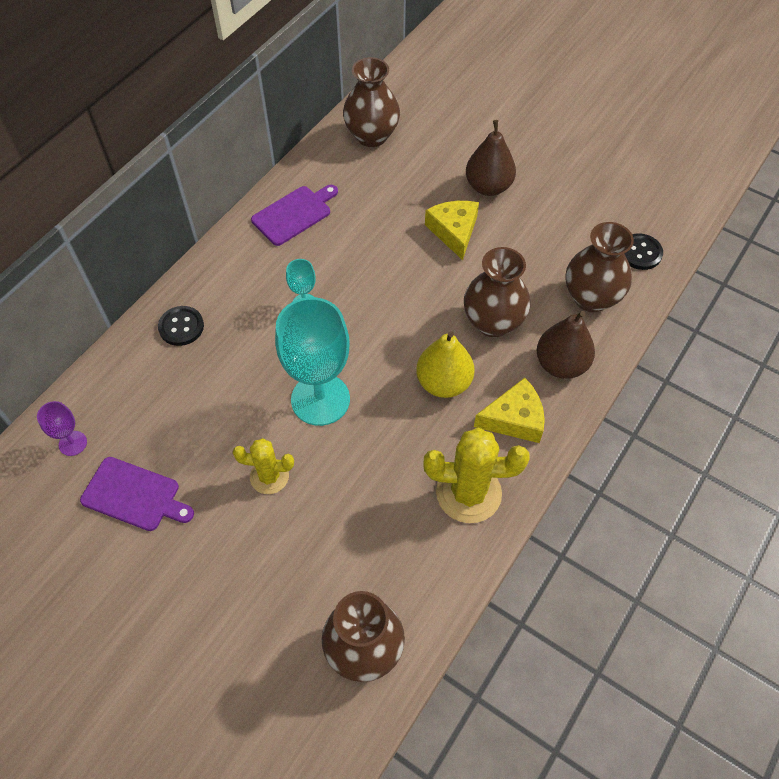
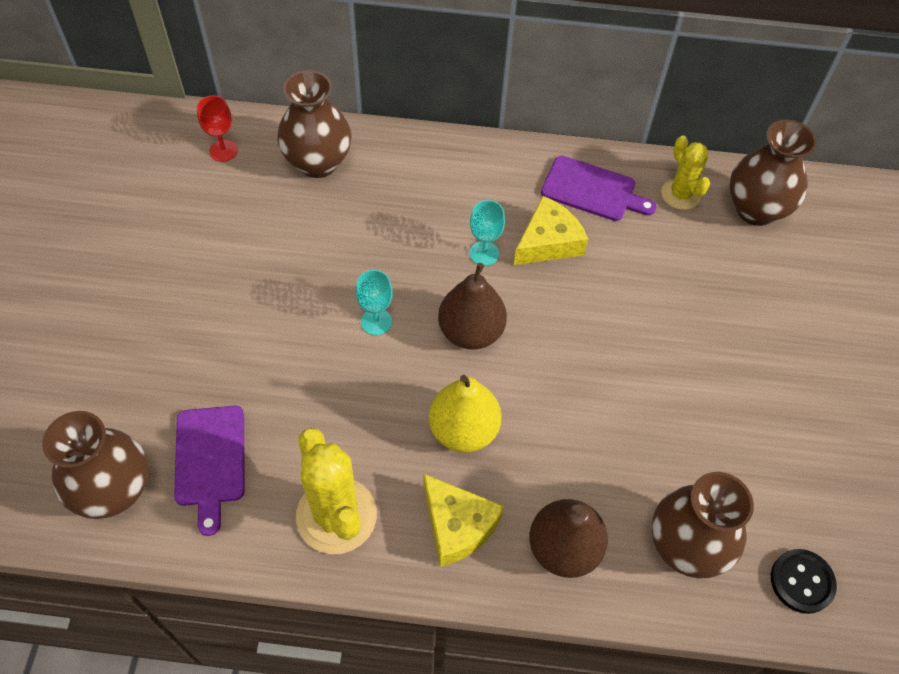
camera: 60 degrees right, 0 degrees up
purple goblet [37,401,87,456] -> red goblet [197,95,238,162]
purple cutting board [80,457,194,531] -> purple cutting board moved to [174,406,245,536]
black button [158,306,204,346] -> none
yellow cactus [233,438,294,494] -> yellow cactus moved to [661,136,710,210]
turquoise goblet [275,297,350,426] -> turquoise goblet [356,270,393,335], size x0.45
yellow cheese [425,201,479,260] -> yellow cheese moved to [514,196,588,265]
brown vase [464,247,530,337] -> brown vase moved to [277,70,352,178]
brown pear [466,120,516,196] -> brown pear moved to [438,263,507,349]

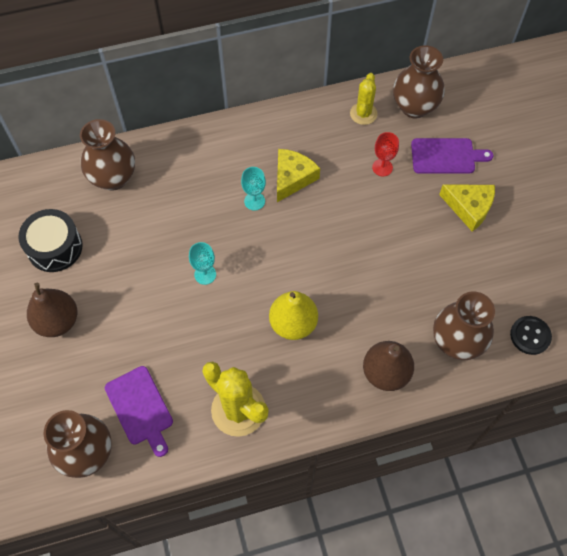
camera: 20 degrees left, 5 degrees up
red goblet [197,95,238,162] -> red goblet moved to [372,132,399,176]
yellow cheese [424,474,504,567] -> yellow cheese moved to [439,185,495,232]
brown pear [438,263,507,349] -> brown pear moved to [27,283,77,337]
purple cutting board [541,155,657,221] -> purple cutting board moved to [411,138,493,174]
yellow cactus [661,136,710,210] -> yellow cactus turned 60 degrees clockwise [350,73,378,125]
none -> black drum [18,209,83,272]

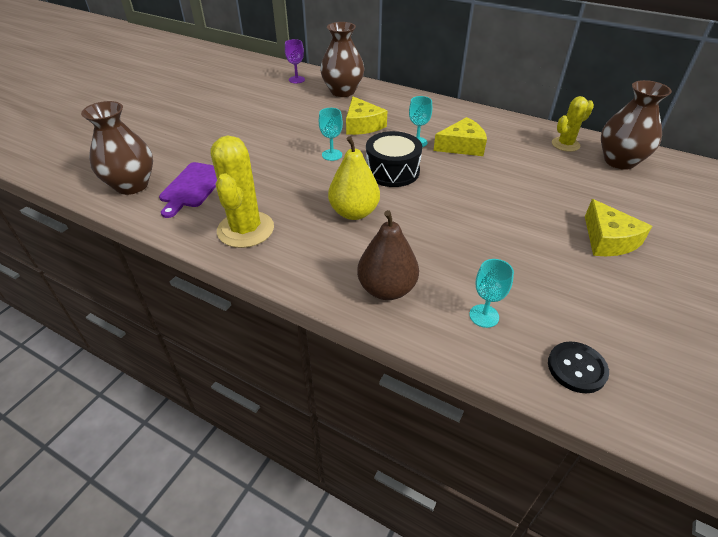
camera: 45 degrees right, 20 degrees down
black drum [18,209,83,272] -> black drum moved to [366,131,422,187]
brown pear [27,283,77,337] -> none
red goblet [372,132,399,176] -> none
purple cutting board [411,138,493,174] -> none
brown vase [433,292,495,360] -> turquoise goblet [469,259,514,328]
none -> purple goblet [285,39,305,83]
none -> yellow cheese [346,96,387,135]

